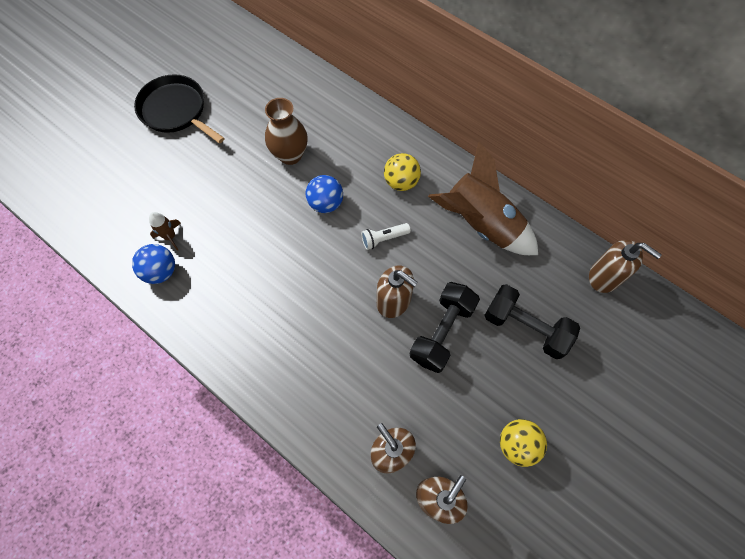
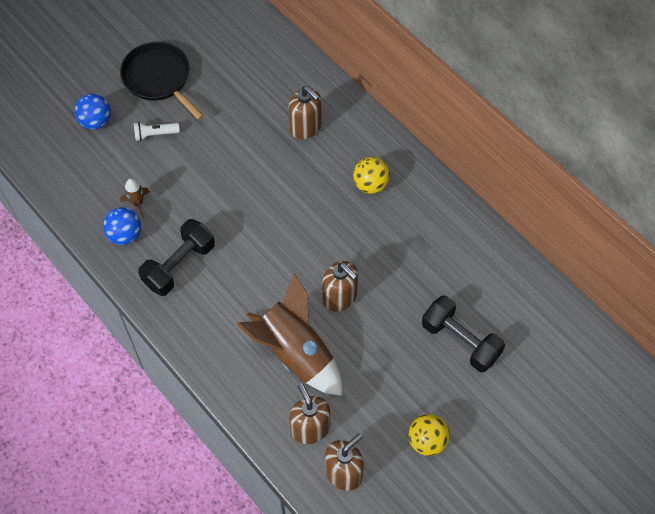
camera: 10 degrees right, 5 degrees down
brown vase [265,98,308,165] -> none
blue ball [306,175,343,213] -> blue ball moved to [75,94,111,129]
white flashlight [361,223,411,250] -> white flashlight moved to [134,122,180,141]
black dumbbell [410,282,480,373] -> black dumbbell moved to [138,219,215,296]
brown rocket [428,142,538,255] -> brown rocket moved to [236,273,342,396]
brown soap dispenser [589,240,662,293] -> brown soap dispenser moved to [288,86,321,140]

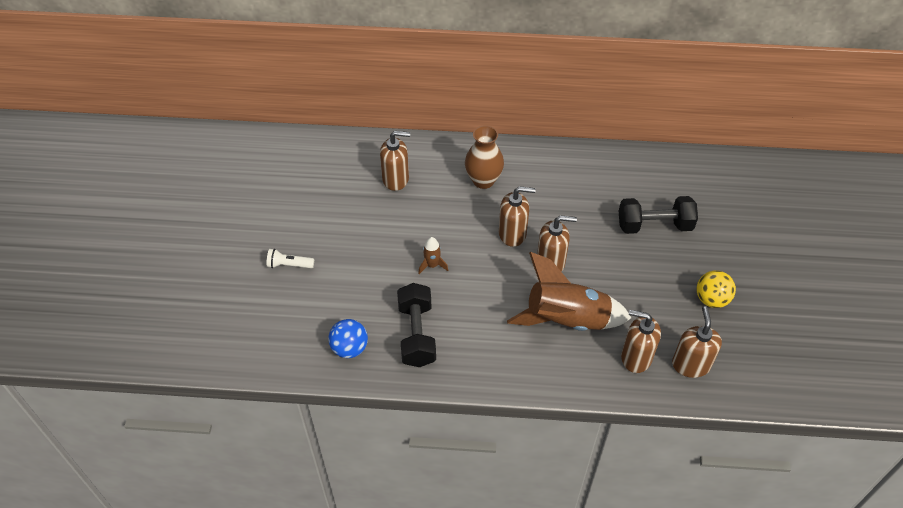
camera: 45 degrees left, 10 degrees down
blue ball [75,94,111,129] -> none
black pan [120,42,204,120] -> none
brown rocket [120,178,150,217] -> brown rocket moved to [418,237,448,274]
white flashlight [134,122,180,141] -> white flashlight turned 60 degrees clockwise [267,249,314,268]
yellow ball [353,157,390,194] -> brown vase [465,125,504,189]
none -> brown soap dispenser [499,186,536,247]

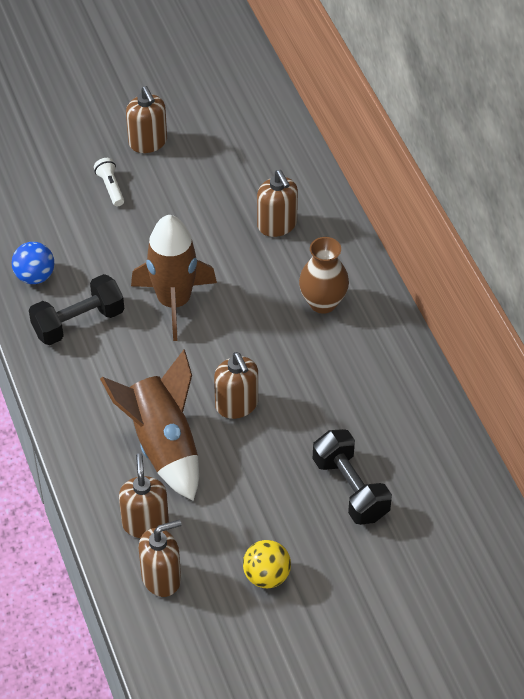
camera: 65 degrees right, 0 degrees up
brown rocket [418,237,448,274] -> brown rocket [131,215,217,341], size x2.42
brown soap dispenser [499,186,536,247] -> brown soap dispenser moved to [126,86,167,153]

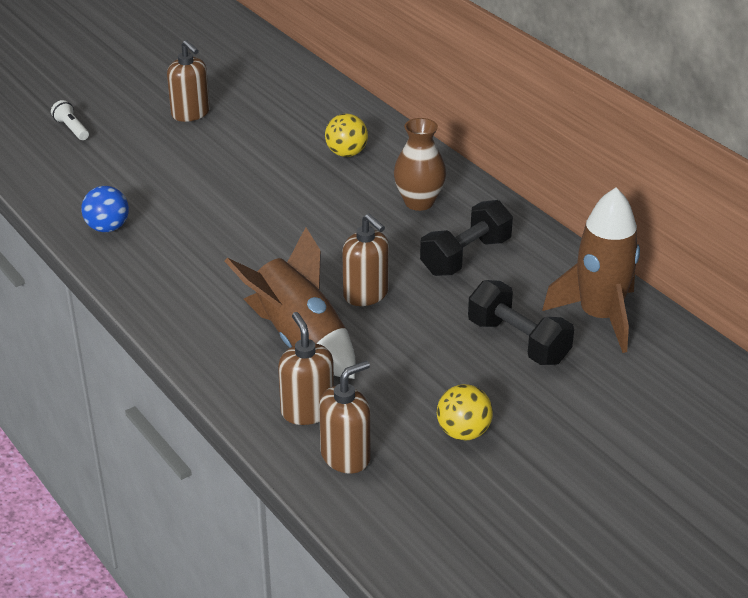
camera: 15 degrees left, 15 degrees down
black dumbbell [29,274,124,345] -> black dumbbell moved to [420,200,513,276]
white flashlight [94,158,124,206] -> white flashlight moved to [51,100,89,140]
brown rocket [131,215,217,341] -> brown rocket moved to [542,187,640,353]
brown soap dispenser [257,170,298,237] -> yellow ball [325,114,368,157]

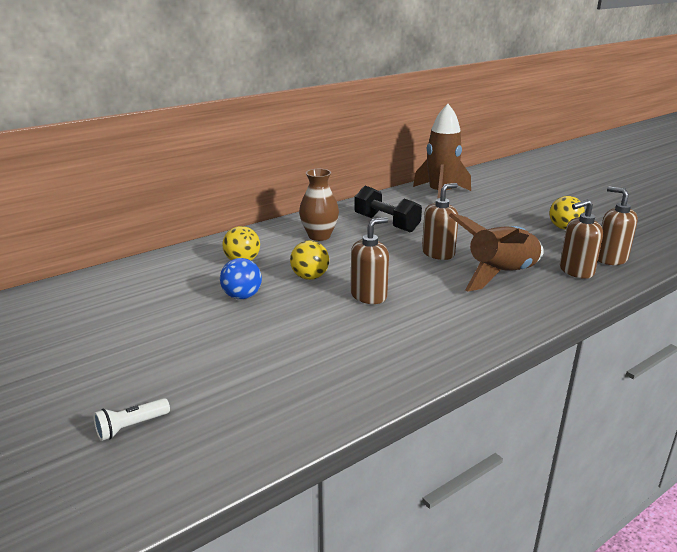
camera: 90 degrees left, 10 degrees down
blue ball [81,186,129,232] -> blue ball moved to [220,258,262,299]
brown soap dispenser [167,40,210,122] -> brown soap dispenser moved to [351,217,389,304]
black dumbbell [468,280,574,365] -> none
none -> yellow ball [290,240,329,280]

